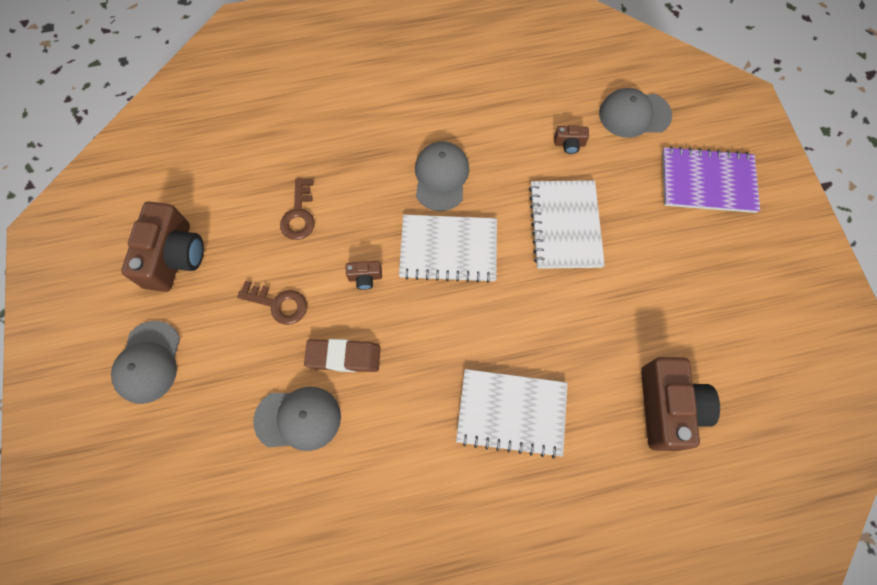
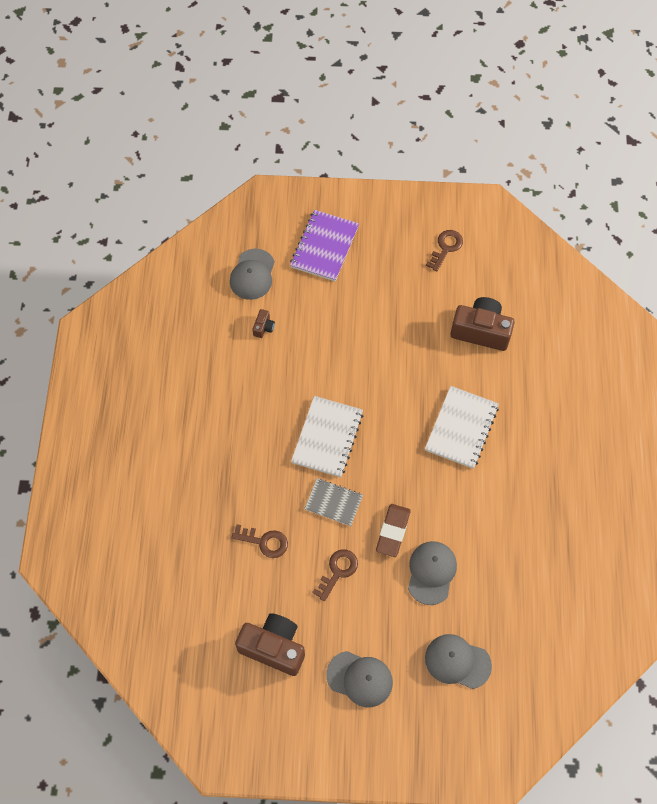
camera: 75 degrees left, 5 degrees down
brown camera [346,261,382,290] -> grey notebook [304,478,363,526]
grey cap [415,141,469,211] -> grey cap moved to [425,634,492,689]
white notebook [529,180,605,269] -> none
none -> brown key [426,230,463,271]

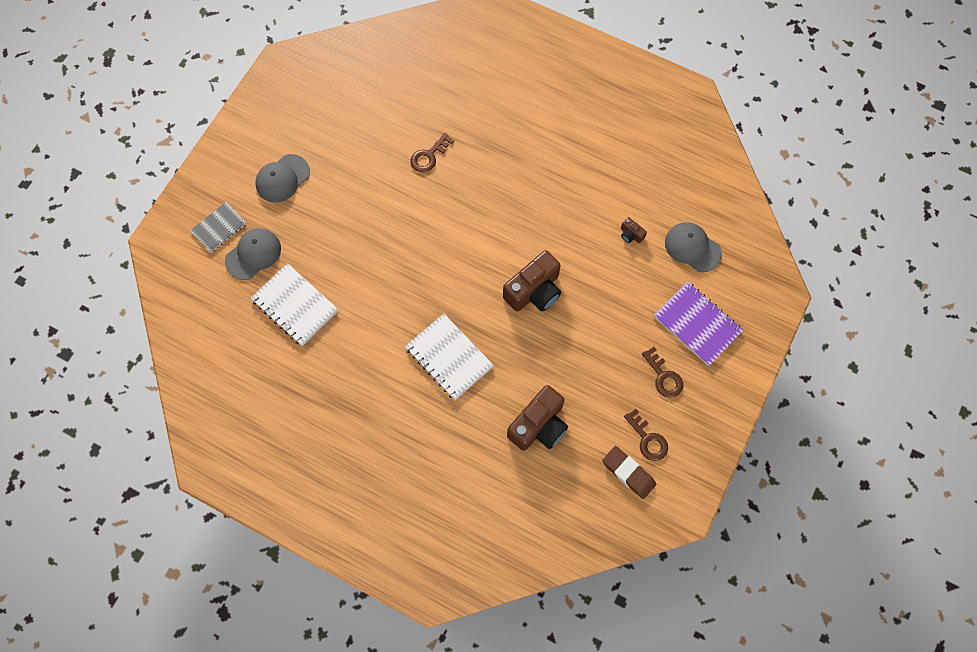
camera: 115 degrees right, 5 degrees up
brown camera [235,613,305,676] -> brown camera moved to [503,250,561,312]
white notebook [291,396,363,477] -> white notebook moved to [251,263,339,346]
grey notebook [304,478,363,526] -> grey notebook moved to [190,202,247,253]
brown key [312,550,358,601] -> brown key moved to [642,347,683,398]
brown eraser [376,504,411,557] -> brown eraser moved to [602,446,656,499]
grey cap [408,541,457,605] -> none

